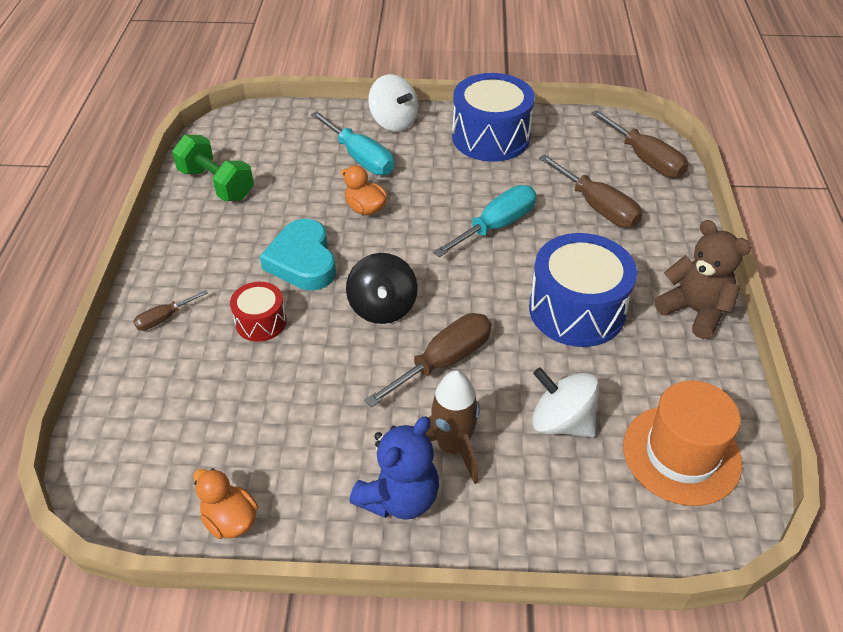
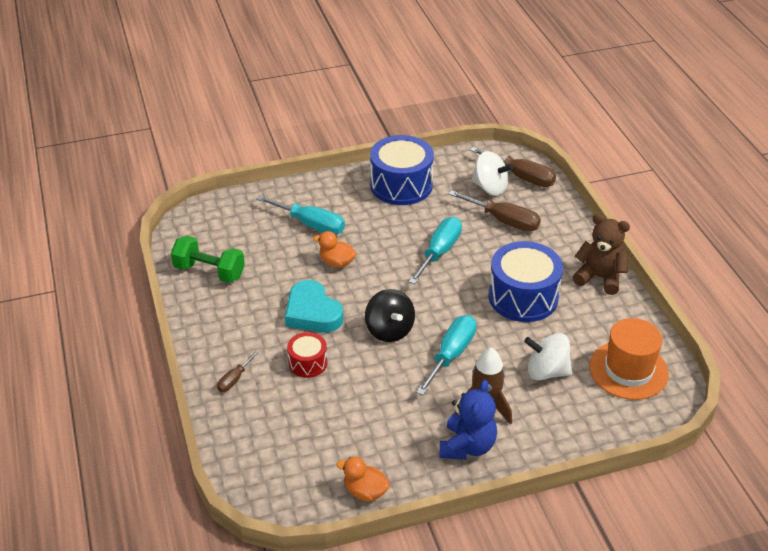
camera: 20 degrees left, 5 degrees down
brown screwdriver [364,313,492,407] -> turquoise screwdriver [416,315,476,395]
white spinning top [368,74,418,132] -> white spinning top moved to [471,151,513,196]

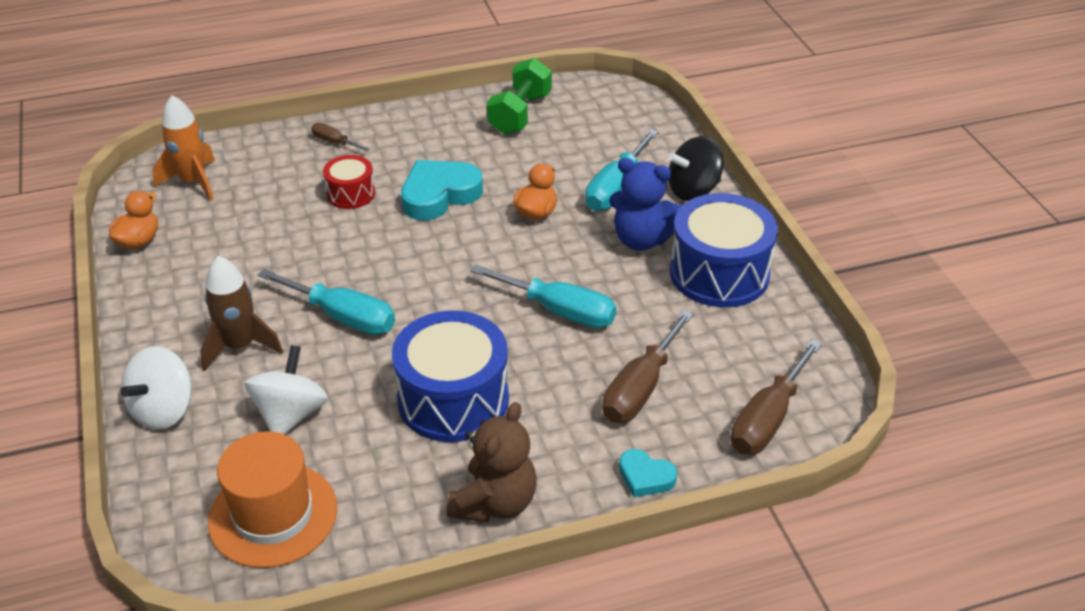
camera: 90 degrees right, 0 degrees up
black spinning top [365,289,415,342] -> black spinning top moved to [668,136,724,201]
blue teddy bear [439,380,497,460] -> blue teddy bear moved to [609,158,681,251]
white spinning top [471,151,513,196] -> white spinning top moved to [120,347,192,430]
none -> orange rocket [152,95,215,201]
none -> turquoise heart [619,449,677,497]

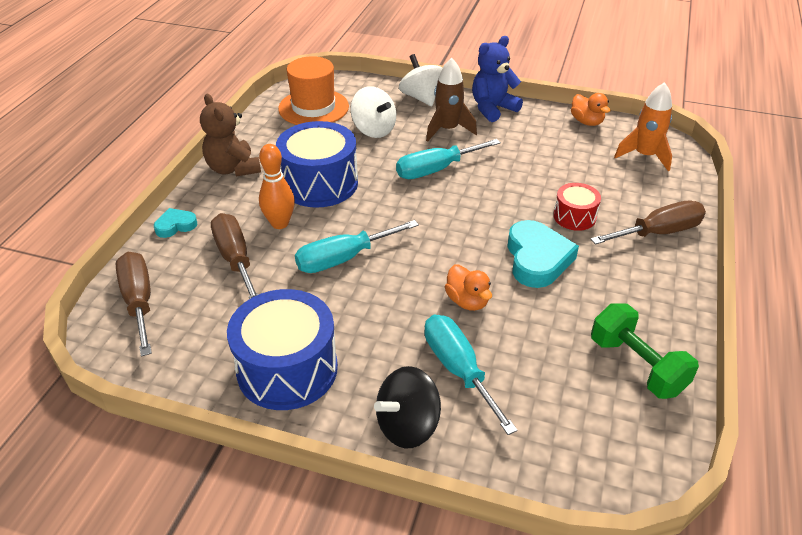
camera: 125 degrees right, 0 degrees up
brown screwdriver [311,123,370,151] -> brown screwdriver [591,200,706,245], size x1.90
blue teddy bear [609,158,681,251] -> blue teddy bear moved to [472,36,523,122]
black spinning top [668,136,724,201] -> black spinning top turned 135 degrees counterclockwise [374,366,441,448]
none -> orange bowling pin [259,144,295,229]

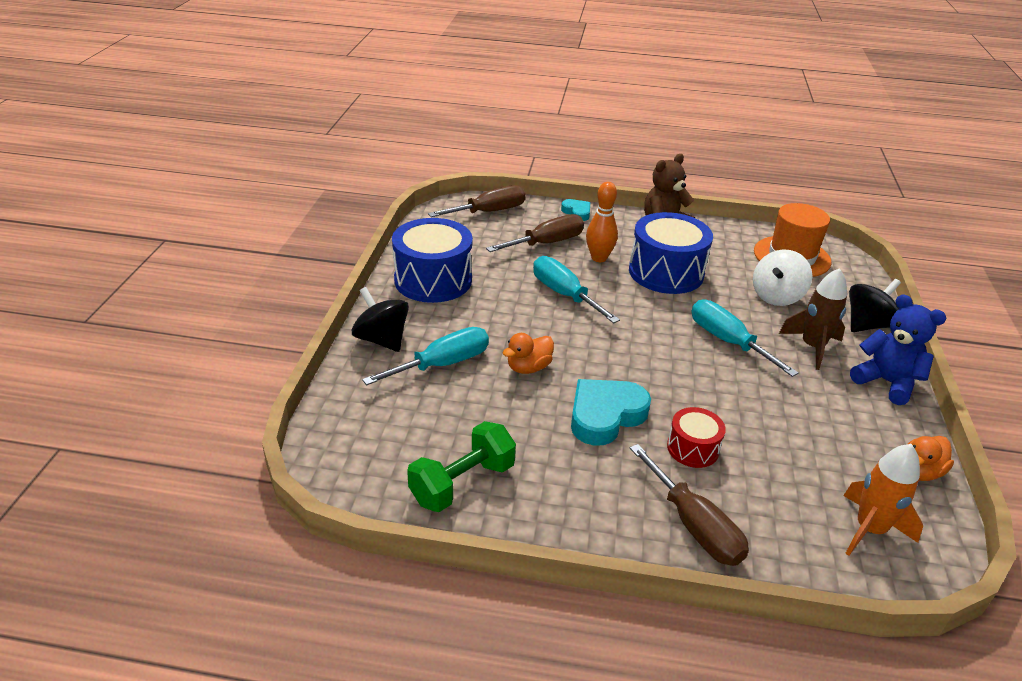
camera: 80 degrees right, 5 degrees down
white spinning top [399,54,442,106] -> black spinning top [849,279,901,332]
turquoise heart [507,220,579,288] -> turquoise heart turned 150 degrees clockwise [571,379,651,446]

